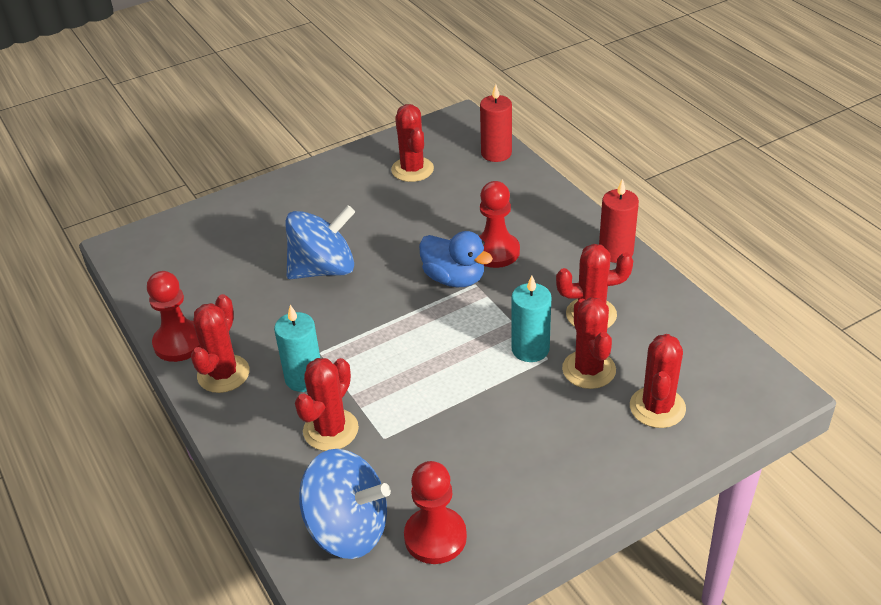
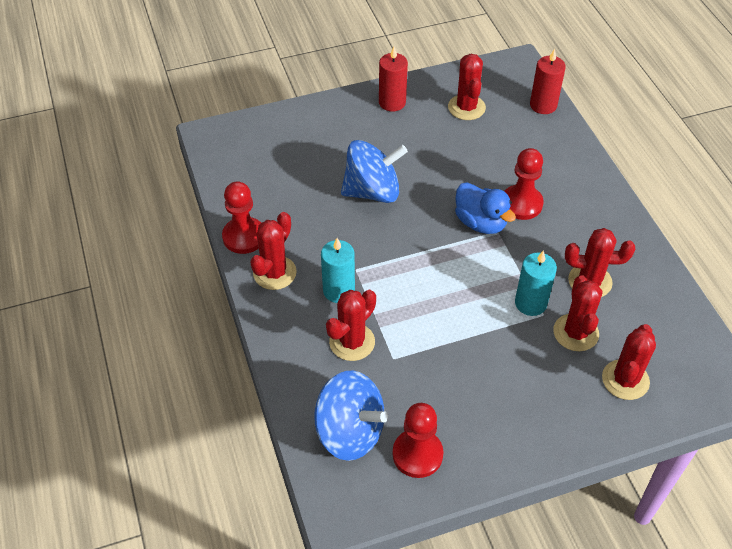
camera: 10 degrees right, 10 degrees up
red candle [599,179,639,263] -> red candle moved to [379,47,408,112]

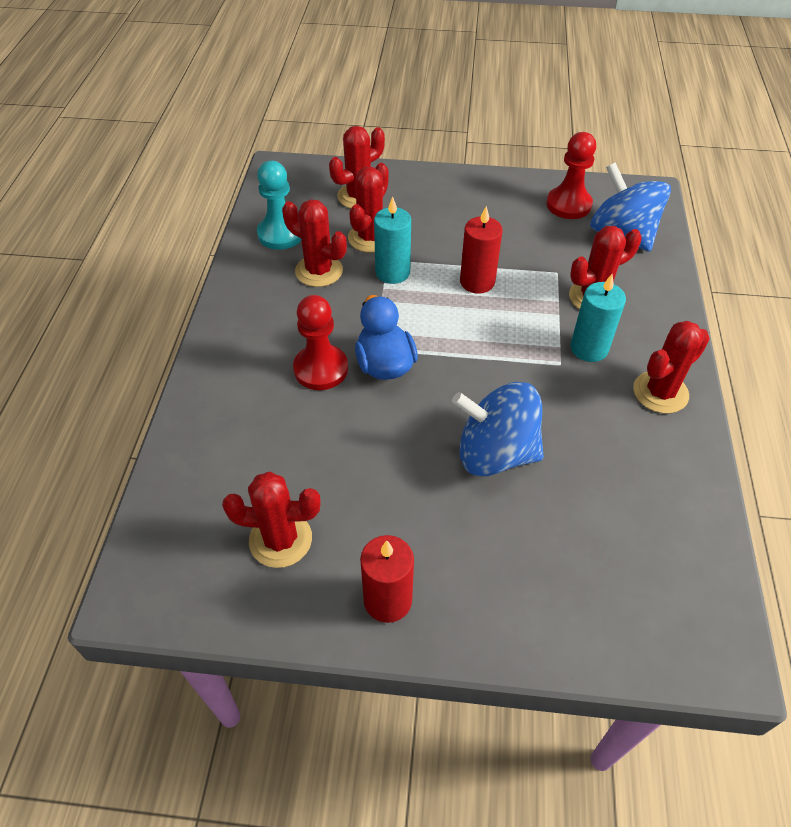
camera: 155 degrees left, 0 degrees up
red pawn [222,181,261,254] -> none
red cactus [448,54,486,120] -> red cactus turned 75 degrees clockwise [222,472,321,568]
red candle [530,49,566,114] -> red candle moved to [460,206,503,294]
none -> turquoise pawn [257,161,301,250]

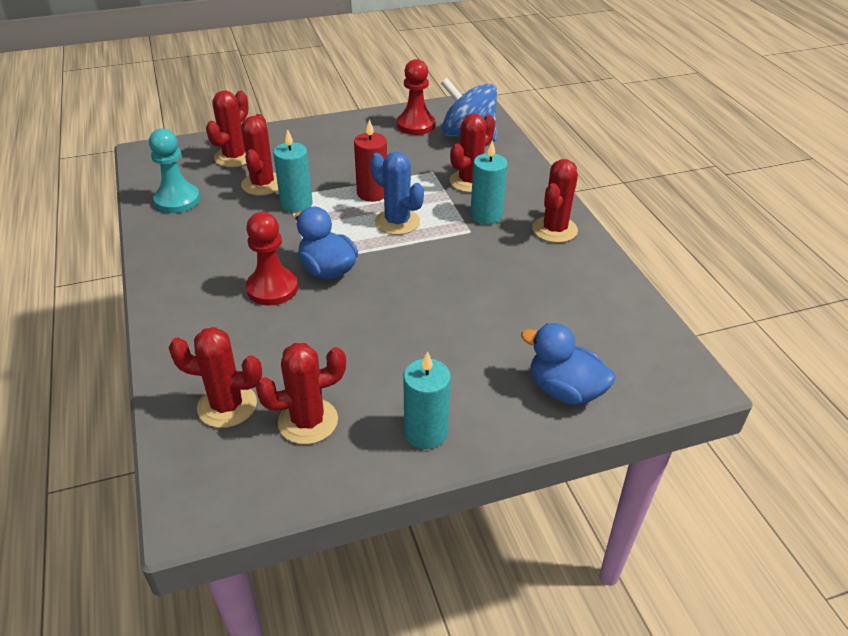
camera: 25 degrees left, 10 degrees down
red cactus [282,199,347,287] -> red cactus moved to [169,327,262,428]
red candle [360,535,414,623] -> turquoise candle [403,351,451,449]
blue spinning top [452,382,544,476] -> none
none -> blue cactus [370,152,424,235]
none -> blue duck [521,323,615,405]

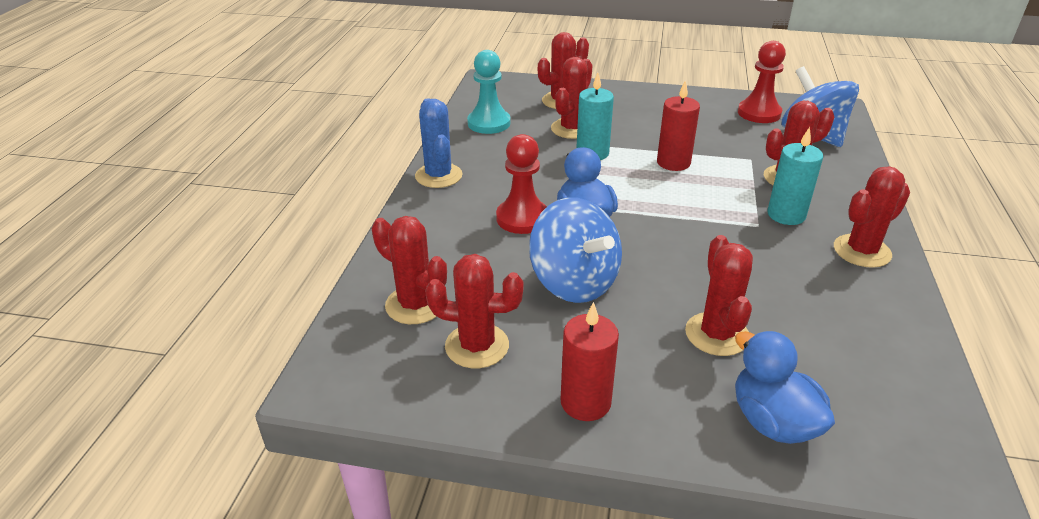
camera: 30 degrees right, 5 degrees down
blue cactus [370,152,424,235] -> blue cactus moved to [415,98,463,188]
turquoise candle [403,351,451,449] -> red candle [561,302,619,421]
none -> blue spinning top [529,197,622,303]
none -> red cactus [685,235,753,356]

